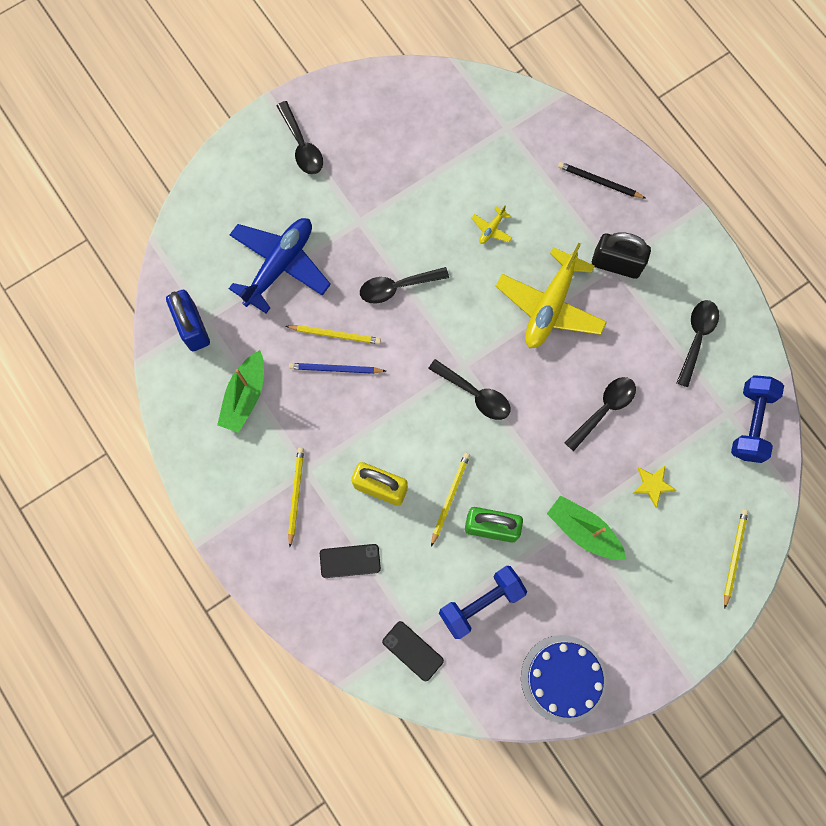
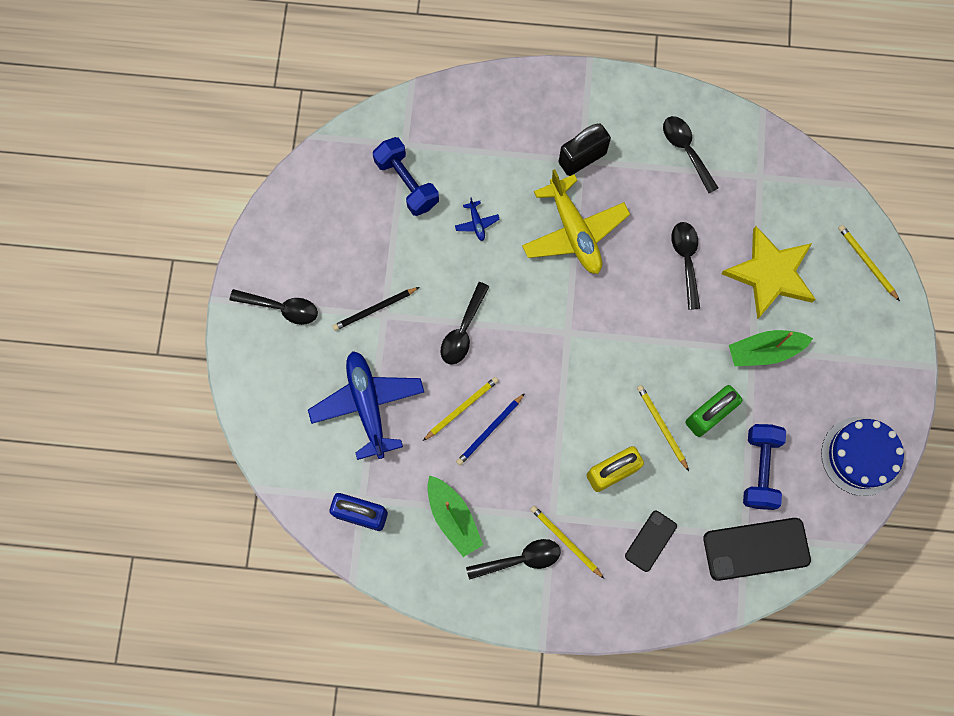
camera: 50 degrees left, 0 degrees up
black phone [382,621,444,681] -> black phone [703,518,811,581], size x1.74
black spoon [428,359,511,420] -> black spoon moved to [466,539,561,580]
yellow plane [471,205,512,244] -> blue plane [455,197,500,241]
black pencil [558,162,646,199] -> black pencil moved to [332,287,419,331]
yellow star [632,466,676,508] -> yellow star [721,226,816,320], size x2.31
blue dumbbell [731,375,784,463] -> blue dumbbell moved to [373,137,439,216]

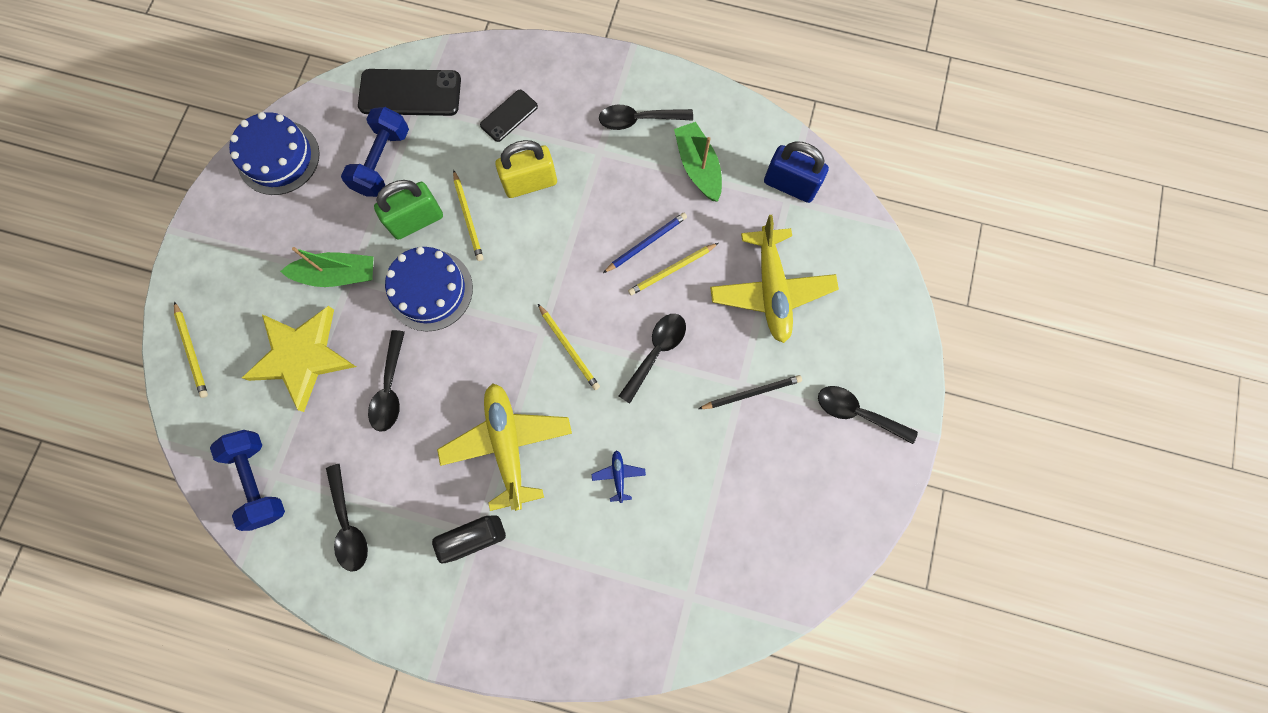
camera: 170 degrees left, 0 degrees up
blue plane [308,351,424,460] -> yellow plane [710,215,839,343]
blue dumbbell [373,137,439,216] -> blue dumbbell moved to [210,430,285,531]
yellow pencil [530,506,604,578] -> yellow pencil moved to [538,304,600,390]
none -> blue cake [385,247,473,331]

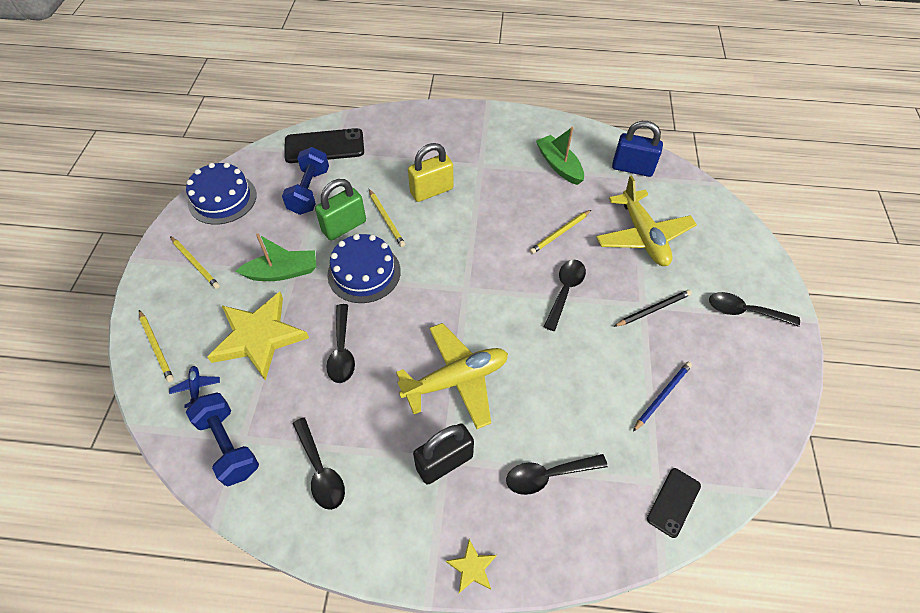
camera: 10 degrees left, 20 degrees down
yellow plane [437,383,572,511] -> yellow plane turned 90 degrees clockwise [396,323,508,429]
black phone [480,90,538,142] -> black phone moved to [647,468,701,538]
yellow pencil [538,304,600,390] -> yellow pencil moved to [170,236,220,289]
blue plane [592,450,646,503] -> blue plane moved to [169,366,220,408]
black spoon [599,105,693,130] -> black spoon moved to [506,454,608,495]
blue pencil [603,213,687,273] -> blue pencil moved to [633,362,692,432]
none -> yellow star [446,539,497,593]

